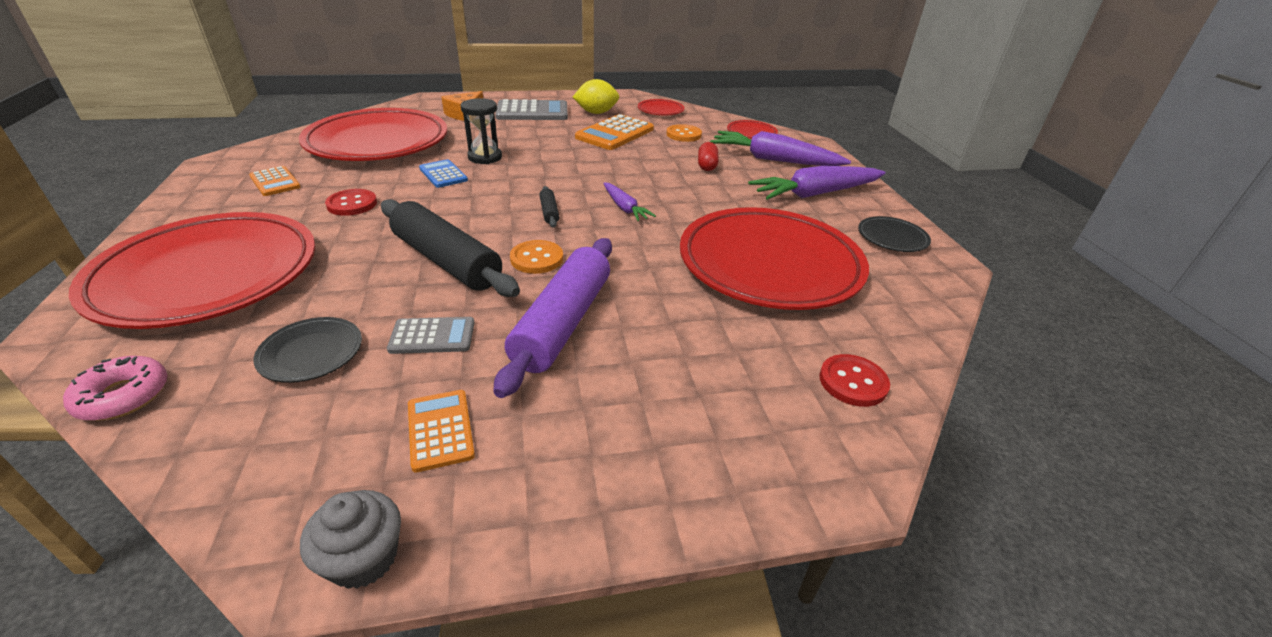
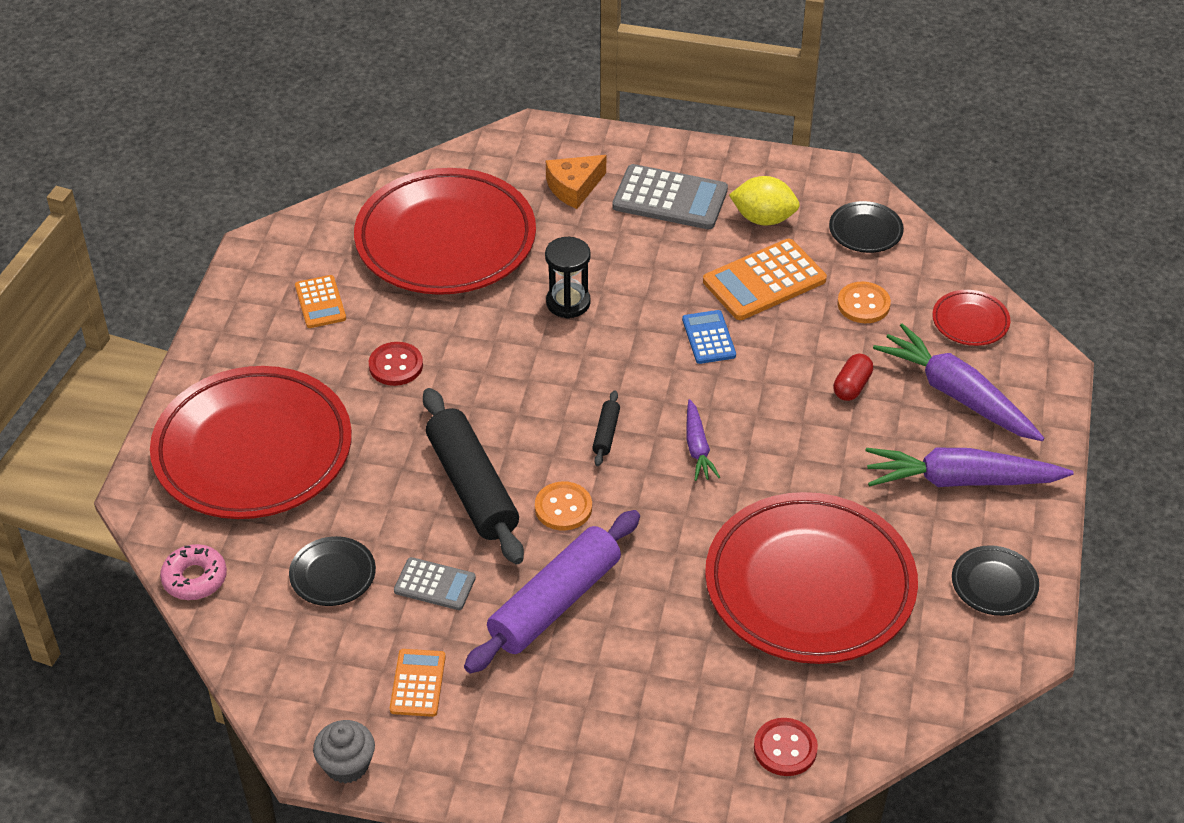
camera: 25 degrees right, 10 degrees up
blue calculator [419,159,468,188] -> blue calculator moved to [682,310,736,364]
red plate [638,99,685,115] -> black plate [829,201,904,253]

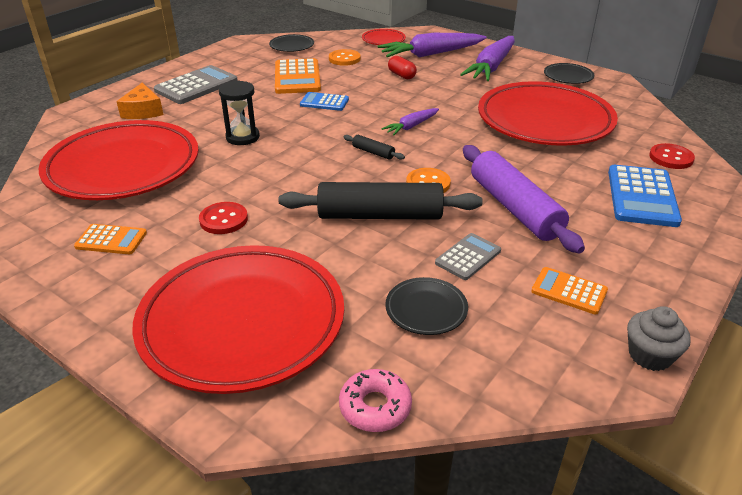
camera: 65 degrees left, 10 degrees down
purple carrot [687,399,721,481] -> purple carrot turned 120 degrees clockwise [381,108,439,136]
yellow lemon [729,176,800,226] -> none
none -> blue calculator [608,165,682,227]

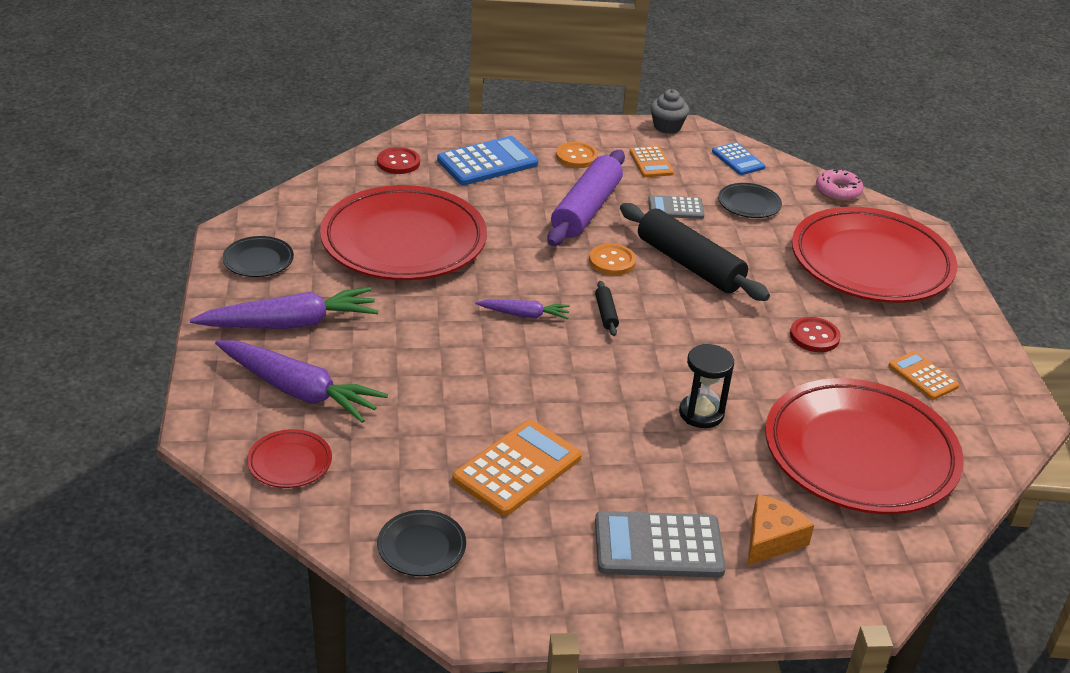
camera: 135 degrees left, 0 degrees up
blue calculator [300,92,349,111] -> blue calculator moved to [712,142,765,175]
orange button [329,49,361,66] -> orange button moved to [556,142,598,168]
red capsule [388,56,417,79] -> none

